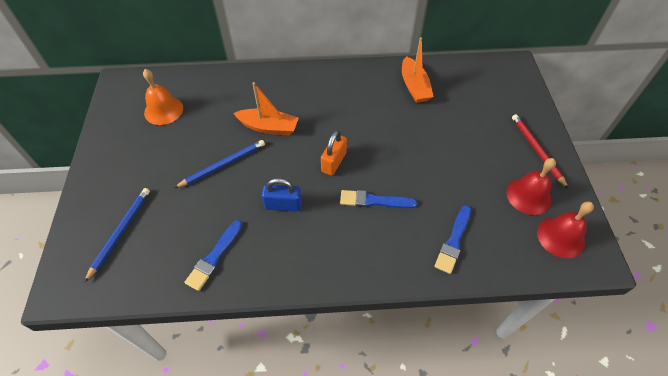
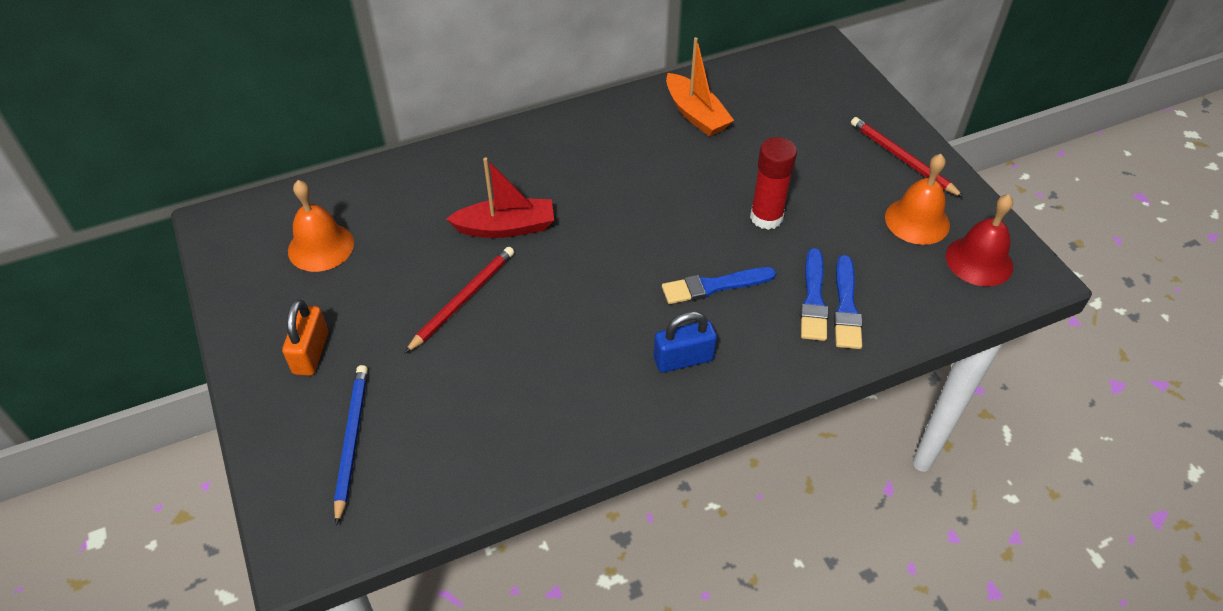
camera: 20 degrees left, 5 degrees down
blue pencil [174,140,265,188] -> red pencil [405,247,514,353]
blue brush [184,220,243,291] -> blue brush moved to [800,248,828,341]
orange boat [233,82,299,136] -> red boat [446,157,554,238]
blue padlock [262,178,302,212] -> blue padlock moved to [654,311,717,373]
orange padlock [321,130,347,176] -> orange padlock moved to [282,299,328,376]
red bell [506,158,556,215] -> orange bell [885,154,950,245]
none -> red glue stick [750,137,797,230]

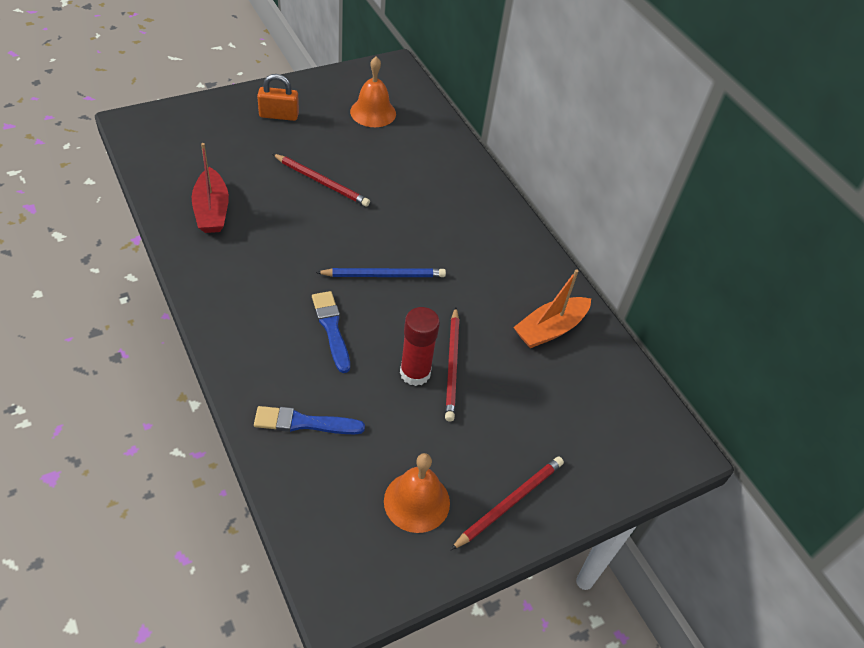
camera: 80 degrees right, 0 degrees up
blue pencil [334,365,368,526] -> blue pencil moved to [316,268,446,277]
red boat [446,157,554,238] -> red boat moved to [192,143,229,233]
blue padlock [654,311,717,373] -> none
blue brush [800,248,828,341] -> none
red bell [946,194,1013,286] -> none
none -> red pencil [445,307,459,422]

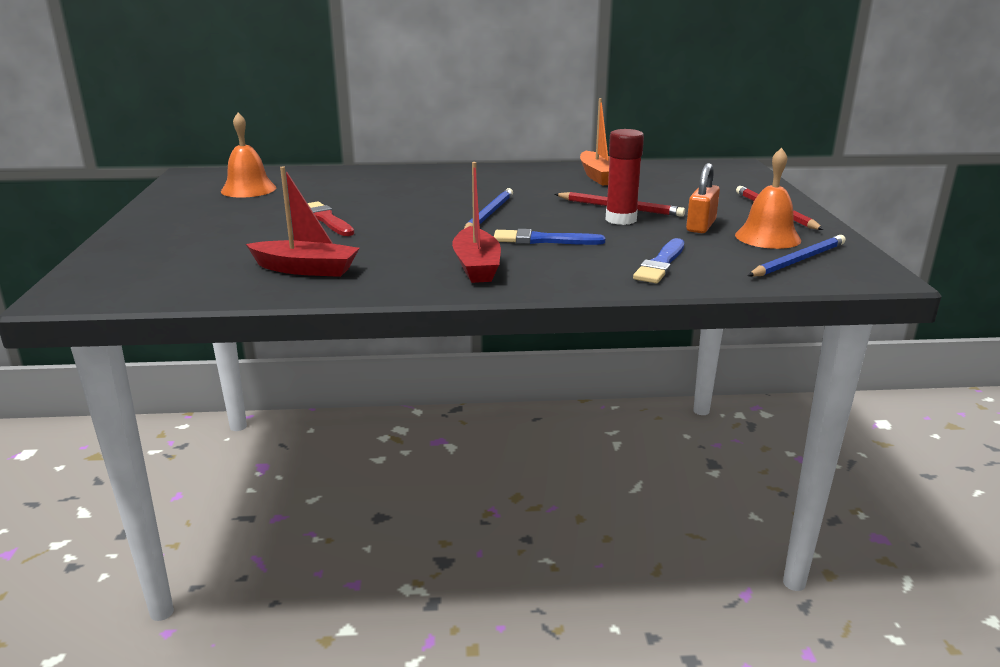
camera: 60 degrees left, 25 degrees down
orange padlock [257,74,299,121] -> orange padlock moved to [686,163,720,233]
red pencil [273,154,370,207] -> red brush [308,201,354,236]
none -> red boat [452,162,501,283]
none -> blue pencil [748,235,846,277]

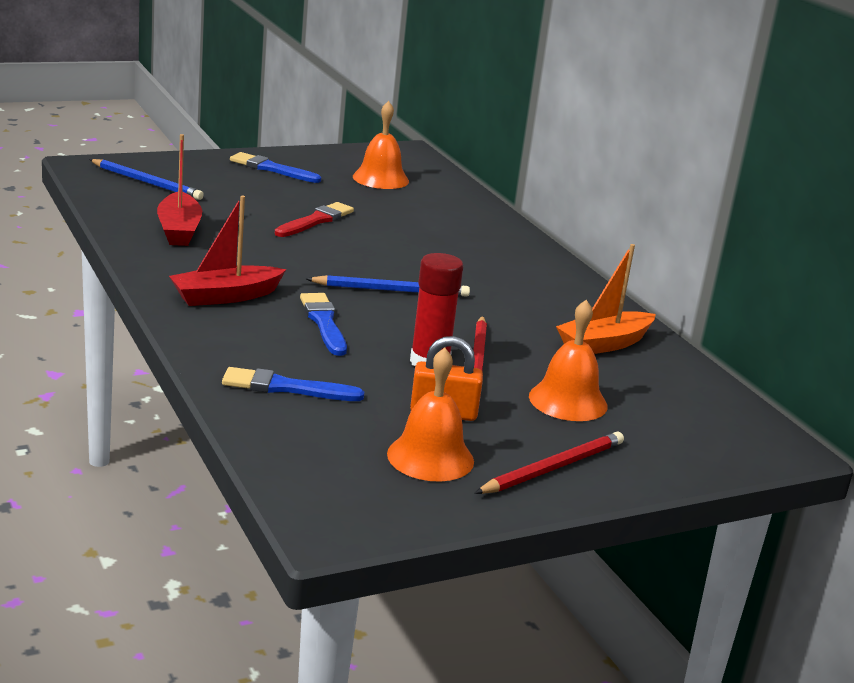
camera: 65 degrees right, 0 degrees up
blue pencil [748,235,846,277] -> blue pencil moved to [89,159,204,200]
none -> blue brush [230,152,321,183]
none -> orange bell [529,300,607,421]

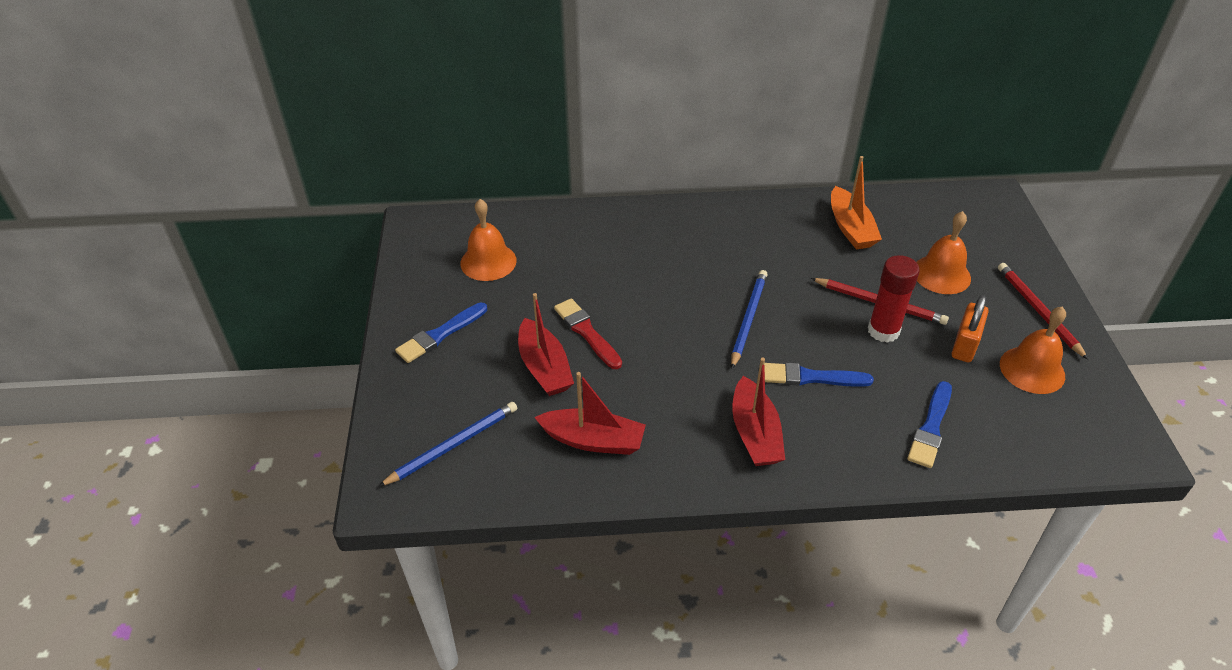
camera: 65 degrees left, 20 degrees up
none -> red boat [518,293,574,396]

